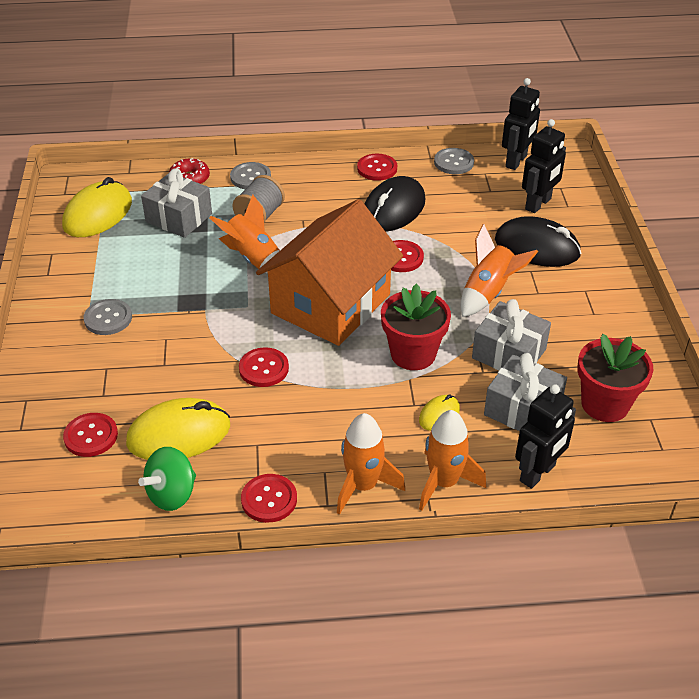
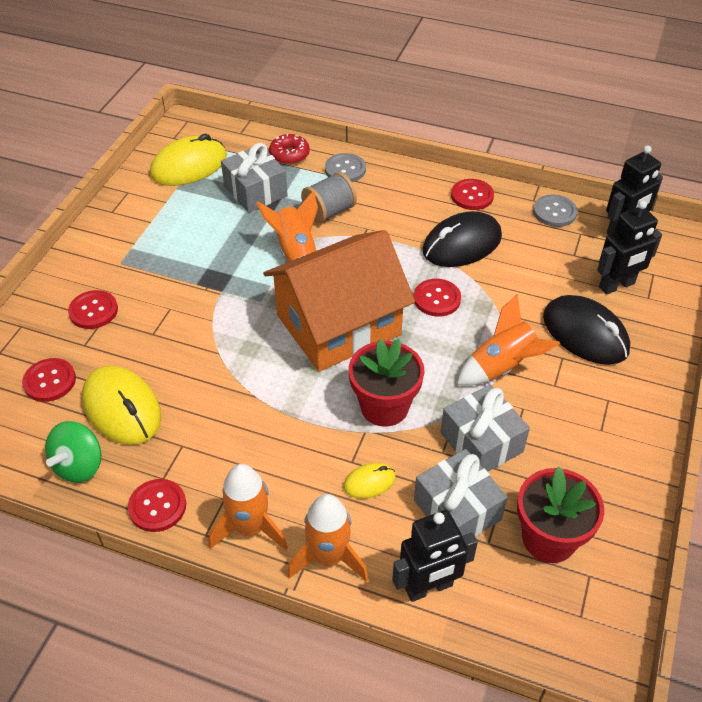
camera: 25 degrees right, 5 degrees up
grey button [83,299,132,335] -> none
yellow mouse [126,398,230,460] -> yellow mouse turned 45 degrees clockwise [82,365,161,445]
green spinning top [138,447,196,511] -> green spinning top turned 45 degrees counterclockwise [45,421,101,483]
red button [239,347,289,387] -> red button moved to [68,290,118,329]

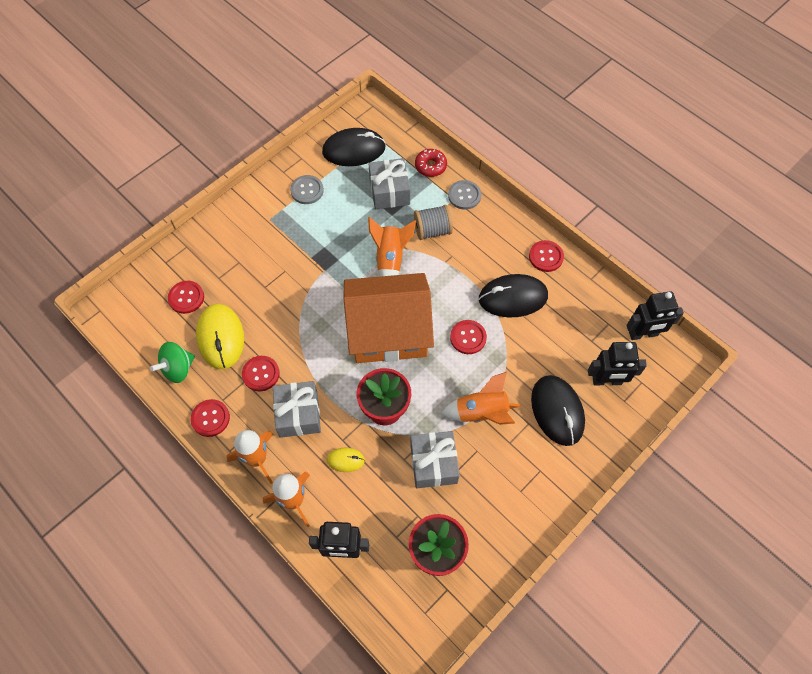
camera: 25 degrees right, 15 degrees up
red button [68,290,118,329] -> red button moved to [242,356,280,391]
yellow mouse [150,134,227,186] -> black mouse [322,128,386,166]
grey gift [414,449,508,537] -> grey gift moved to [273,381,321,438]
grey button [533,195,578,227] -> grey button moved to [290,175,324,204]

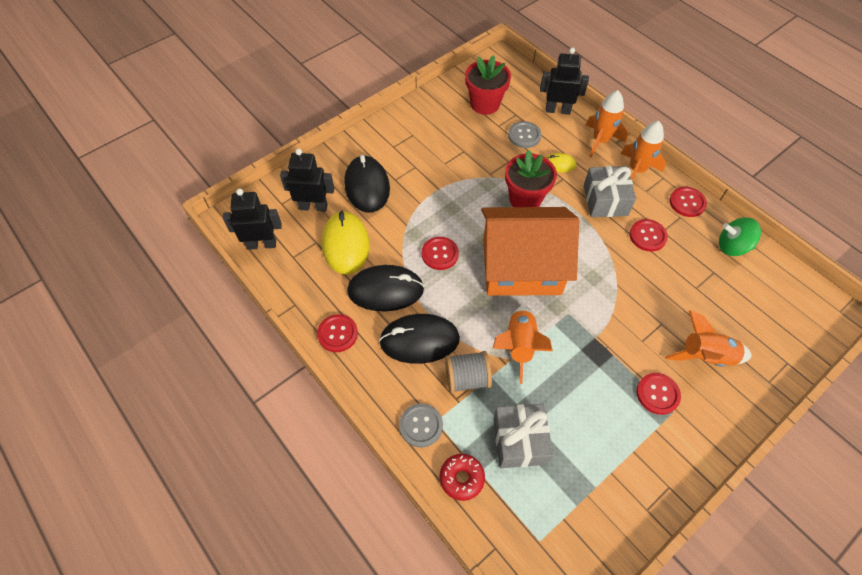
camera: 175 degrees left, 5 degrees down
green spinning top [150,342,195,383] -> green spinning top turned 135 degrees counterclockwise [719,217,761,256]
red button [168,281,204,314] -> red button moved to [636,373,681,415]
yellow mouse [196,304,244,369] -> yellow mouse moved to [322,211,370,275]
grey button [290,175,324,204] -> grey button moved to [508,121,541,148]
black mouse [322,128,386,166] -> black mouse moved to [379,314,460,364]
grey gift [410,431,460,488] -> none
orange rocket [441,372,521,425] -> orange rocket moved to [665,310,752,367]

